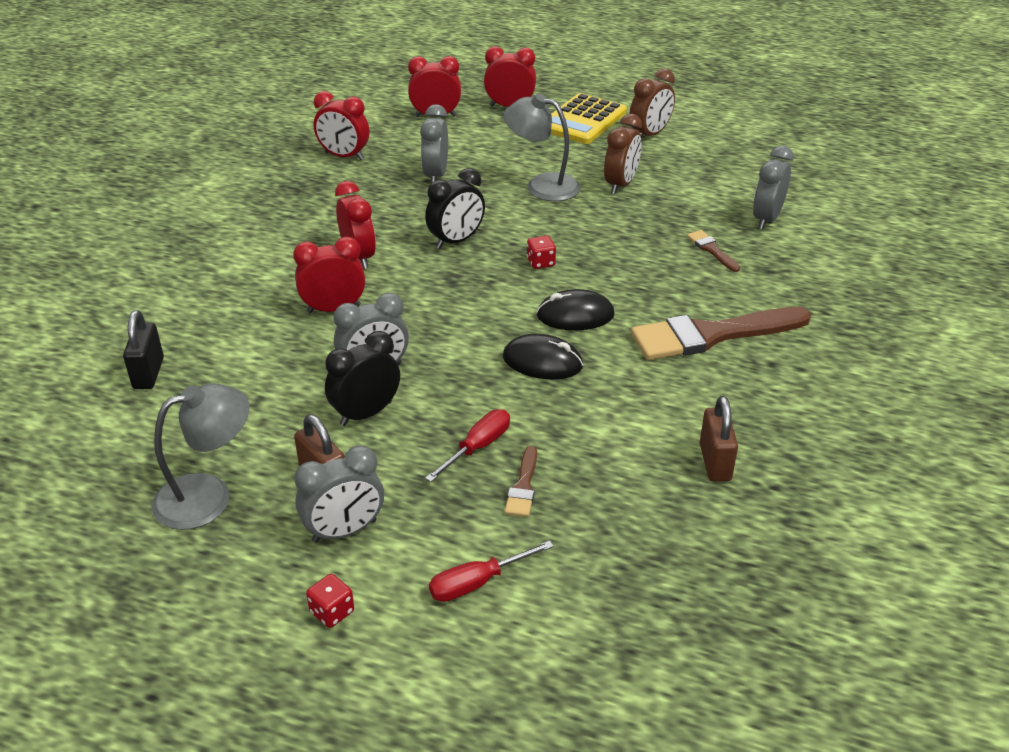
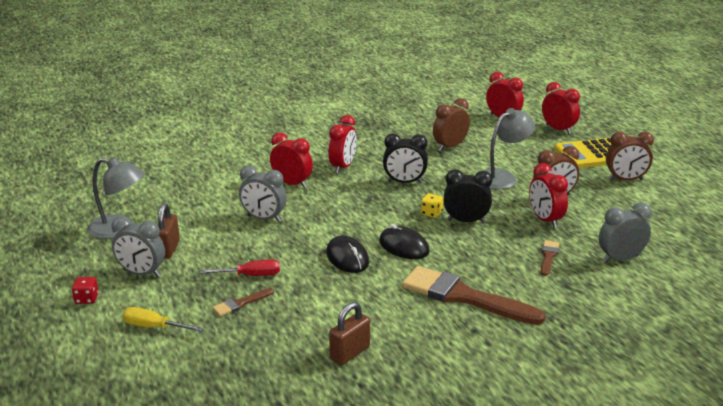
camera: 45 degrees right, 10 degrees down
black padlock [123,310,164,389] -> none
red clock [314,91,369,160] -> red clock moved to [529,163,568,228]
black clock [325,331,400,426] -> black clock moved to [444,169,492,223]
grey clock [420,104,448,183] -> brown clock [433,98,470,151]
red screwdriver [429,540,554,602] -> yellow screwdriver [122,307,204,332]
grey lamp [504,93,581,201] -> grey lamp turned 75 degrees clockwise [483,108,535,189]
red dice [527,236,556,269] -> yellow dice [421,193,443,218]

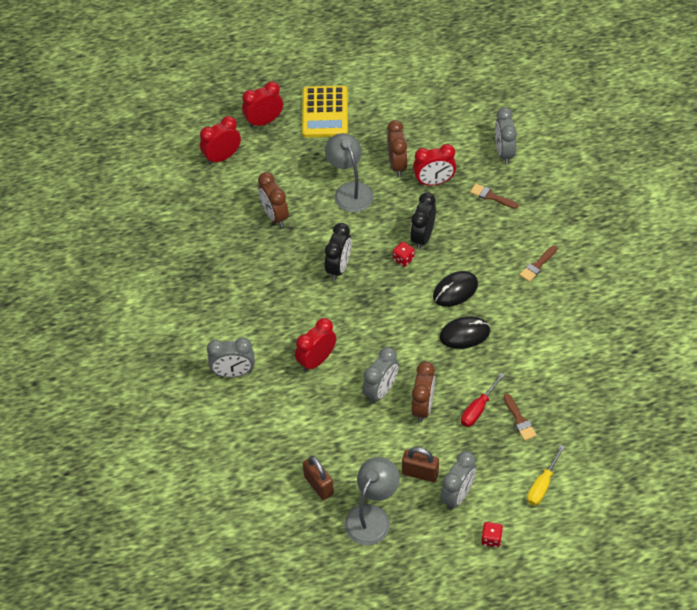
camera: 75 degrees left, 25 degrees up
red screwdriver [200,260,280,276] -> red screwdriver turned 150 degrees counterclockwise [461,373,504,427]
red clock [329,115,357,174] -> none
brown padlock [329,302,370,365] -> brown padlock moved to [303,456,334,500]
brown brush [402,266,546,325] -> brown brush [519,245,557,282], size x0.44
yellow dice [421,193,443,218] -> red dice [393,242,414,267]
brown clock [606,131,654,180] -> brown clock moved to [412,362,435,422]
none -> grey clock [207,337,255,377]

